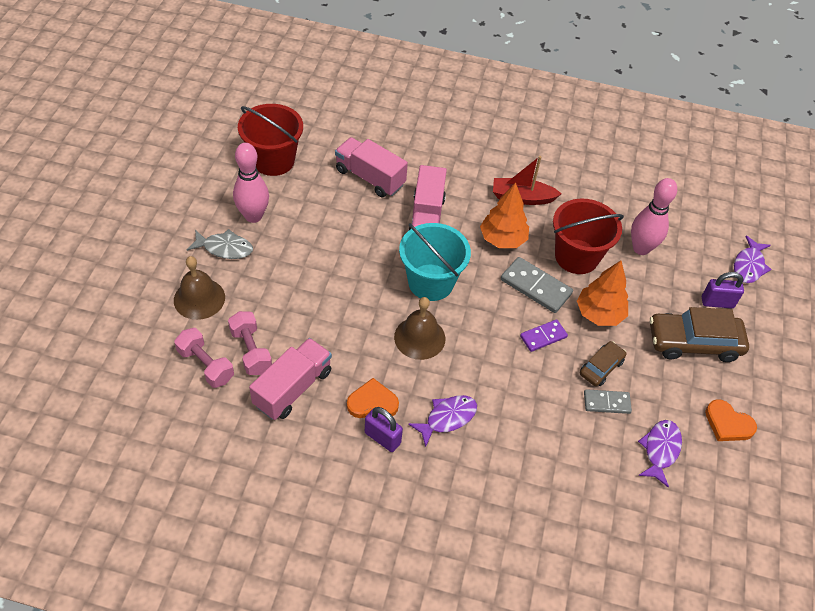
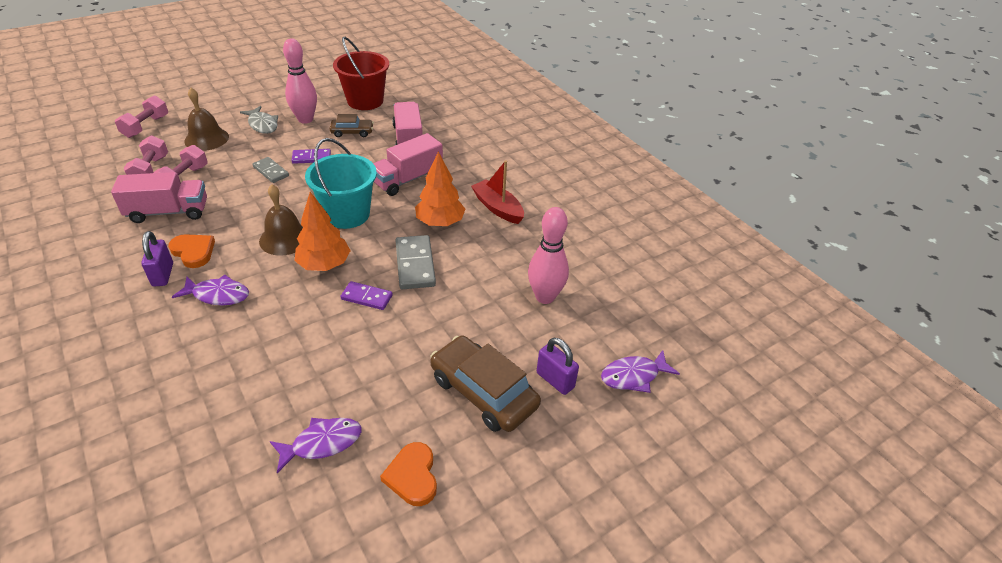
camera: 45 degrees right, 10 degrees down
red bucket [553,199,624,274] -> none
orange tree [577,260,628,326] -> orange tree moved to [294,192,351,271]
brown car [580,341,627,386] -> brown car moved to [330,114,374,137]
grey domino [584,389,632,414] -> grey domino moved to [252,157,289,183]
none -> pink dumbbell [115,96,168,138]
none -> purple domino [292,149,331,164]

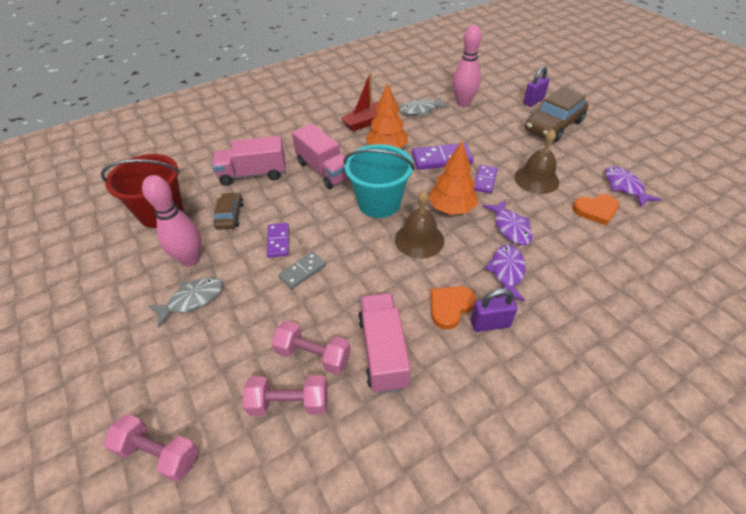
camera: 85 degrees left, 5 degrees up
brown bell [184,88,229,151] -> brown bell moved to [514,129,560,194]
orange heart [380,442,437,506] -> orange heart moved to [572,194,619,226]
grey domino [395,235,436,289] -> purple domino [412,143,473,170]
purple fish [601,350,680,393] -> purple fish moved to [483,199,532,245]
none -> grey fish [399,97,449,116]

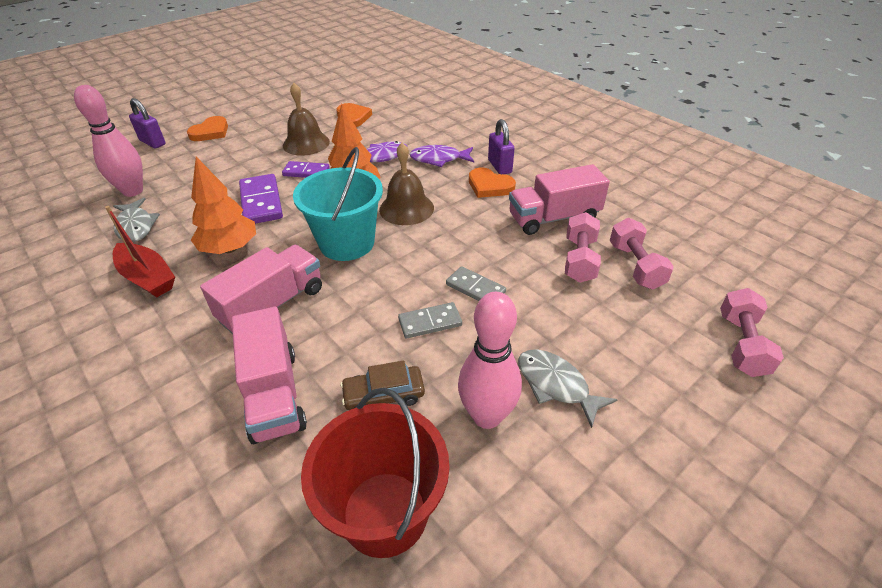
camera: 100 degrees left, 5 degrees down
purple domino [267,223,289,258] -> grey domino [398,302,462,338]
brown car [525,87,589,142] -> orange heart [187,116,228,141]
purple fish [605,166,661,208] -> none

